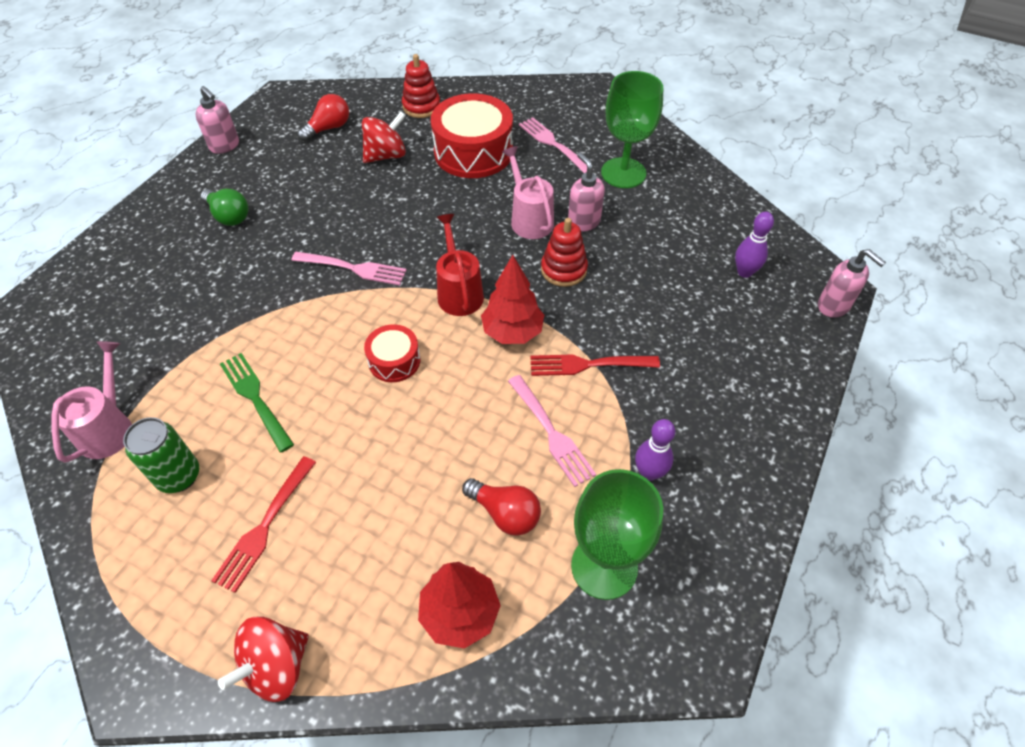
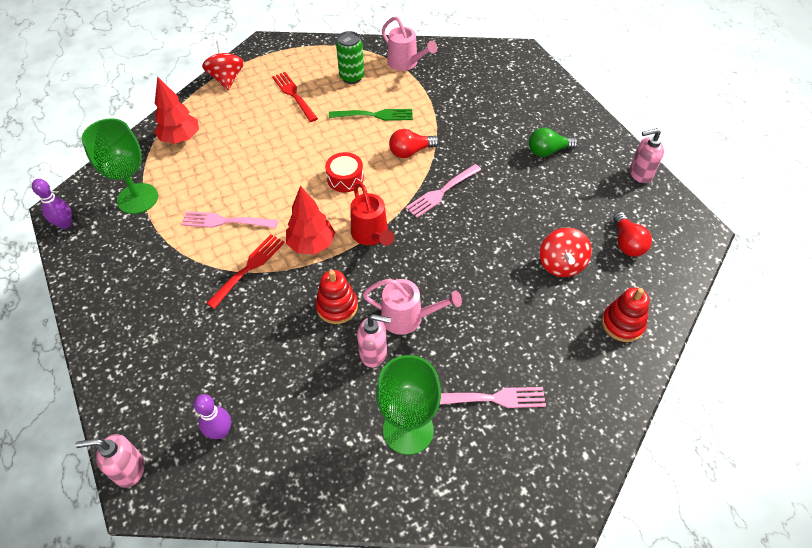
camera: 125 degrees right, 0 degrees up
red drum [431,93,513,178] -> none
red watering can [436,214,484,316] -> red watering can turned 45 degrees clockwise [350,183,394,246]
red light bulb [462,478,541,536] -> red light bulb moved to [389,129,439,158]
purple bowling pin [635,419,675,481] -> purple bowling pin moved to [32,179,72,229]

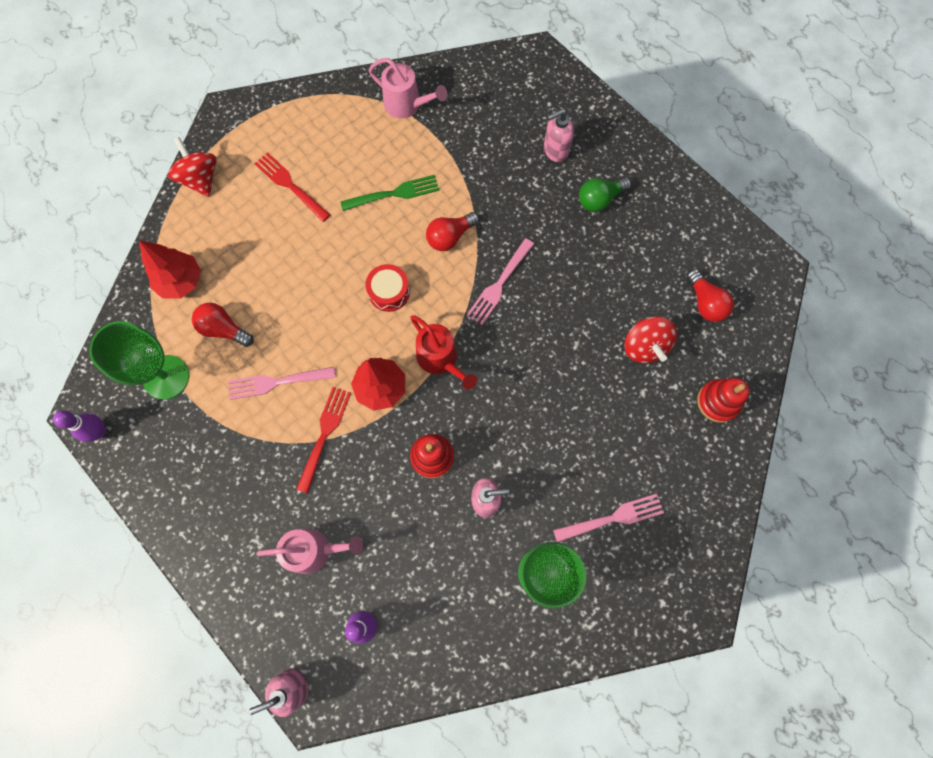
camera: 15 degrees left, 20 degrees up
green can [336,31,364,84] -> none
pink watering can [363,279,462,335] -> pink watering can moved to [256,529,363,574]
pink soap dispenser [630,128,664,183] -> pink soap dispenser moved to [544,109,574,162]
none -> red light bulb [192,303,254,347]

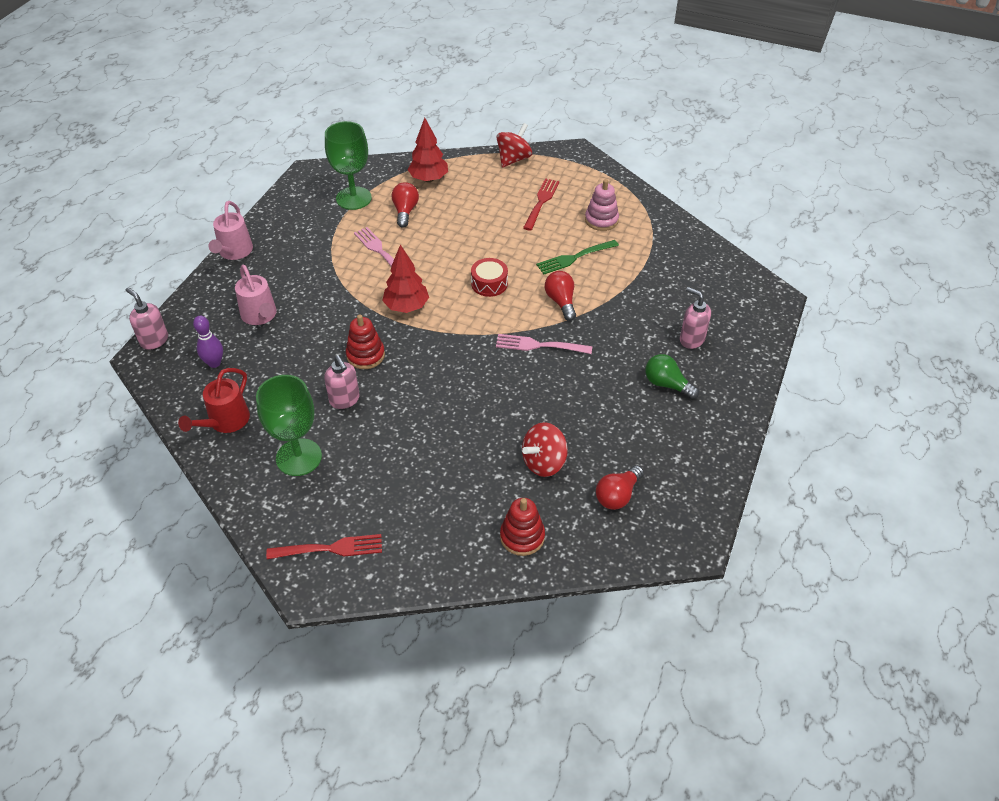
camera: 65 degrees right, 25 degrees down
purple bowling pin [53,410,106,442] -> none
red fork [296,387,351,494] -> red fork moved to [266,534,382,559]
green fork [340,175,439,211] -> green fork turned 105 degrees clockwise [536,240,619,274]
pink watering can [369,58,447,119] -> pink watering can moved to [209,201,253,260]
red watering can [410,315,477,390] -> red watering can moved to [178,368,250,433]
red light bulb [426,212,479,251] -> red light bulb turned 45 degrees clockwise [545,271,576,321]
pink fork [553,494,664,542] -> none
none -> pink stacking toy [585,179,619,231]

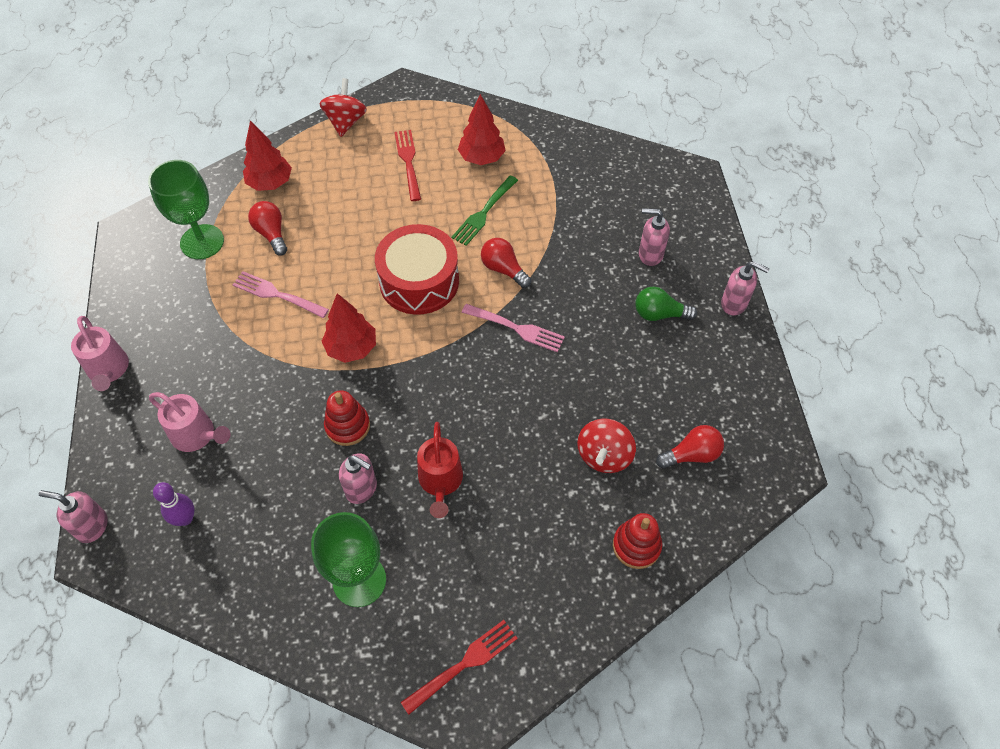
camera: 30 degrees left, 10 degrees up
red watering can [178,368,250,433] -> red watering can moved to [417,422,463,518]
red drum [471,258,508,297] -> red drum [375,224,459,315], size x1.92
pink fork [496,334,592,354] -> pink fork turned 135 degrees counterclockwise [462,304,565,353]
pink stacking toy [585,179,619,231] -> red tree [458,94,506,165]
red light bulb [596,465,644,510] -> red light bulb turned 120 degrees counterclockwise [656,425,724,469]
none -> pink soap dispenser [721,261,769,316]

